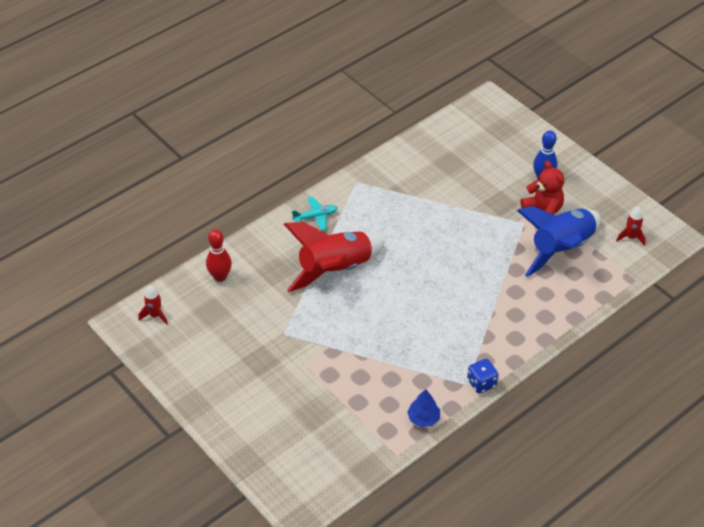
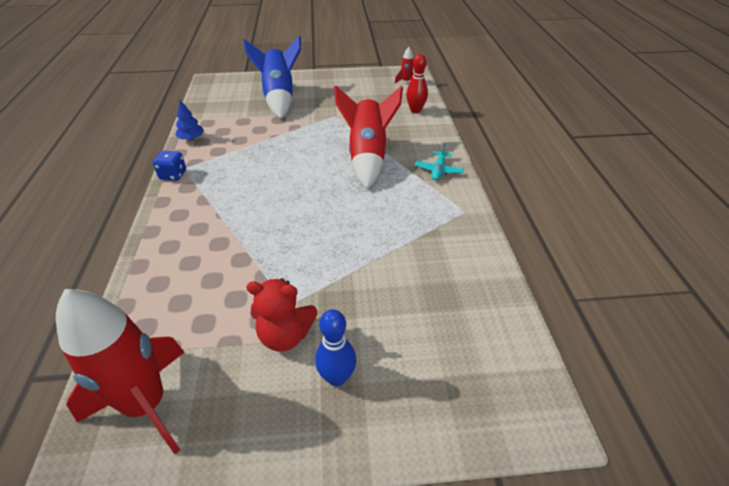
camera: 125 degrees right, 5 degrees down
blue rocket [517,206,601,277] -> blue rocket moved to [243,35,301,119]
red rocket [616,207,646,246] -> red rocket [56,289,184,454], size x2.38

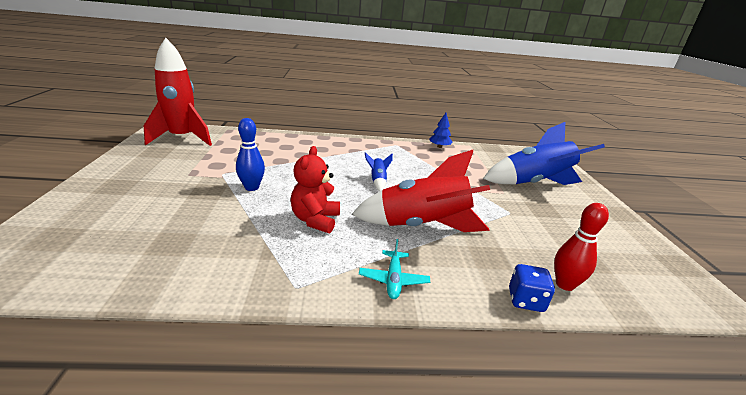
camera: 90 degrees right, 15 degrees down
blue dice [153,151,186,181] -> blue dice moved to [509,264,555,312]
red teddy bear [246,278,317,351] -> red teddy bear moved to [290,146,340,233]
blue bowling pin [315,309,356,386] -> blue bowling pin moved to [236,118,265,191]
red rocket [394,47,414,84] -> none
turquoise plane [415,143,464,180] -> turquoise plane turned 105 degrees counterclockwise [359,239,430,299]
none -> blue rocket [365,152,393,191]

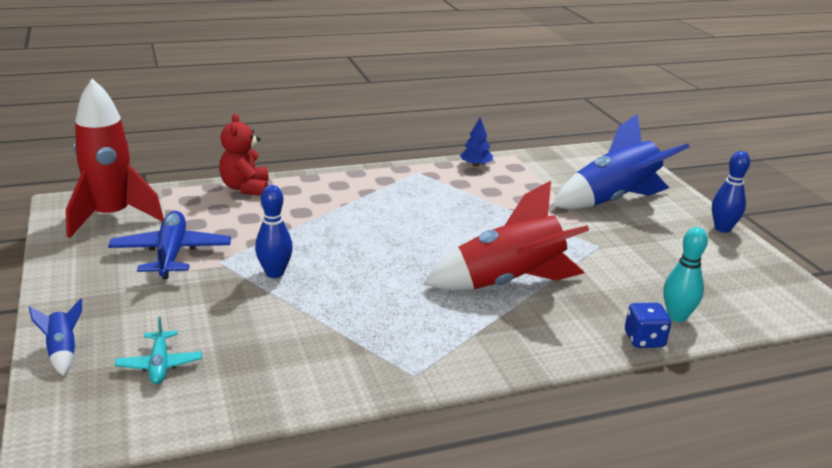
camera: 15 degrees left, 0 degrees up
red teddy bear [290,146,340,233] -> red teddy bear moved to [219,113,269,196]
turquoise plane [359,239,430,299] -> turquoise plane moved to [115,316,202,384]
blue rocket [365,152,393,191] -> blue rocket moved to [29,299,82,376]
red bowling pin [554,203,609,291] -> turquoise bowling pin [663,227,708,322]
none -> blue plane [108,211,231,279]
none -> blue bowling pin [712,151,750,233]

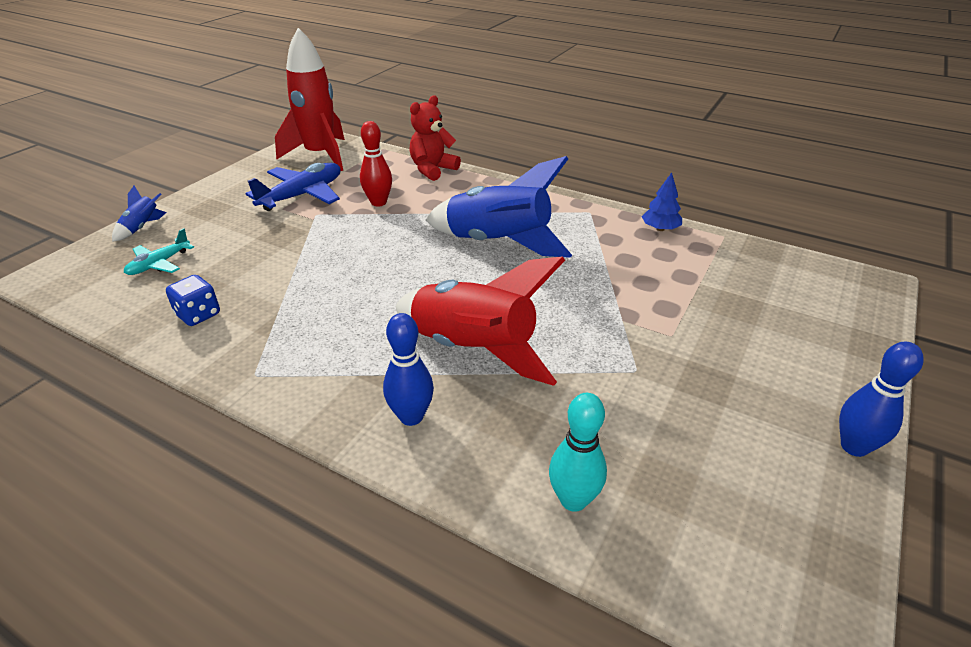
camera: 50 degrees right, 10 degrees up
blue bowling pin [255,185,293,278] -> blue bowling pin moved to [383,313,434,426]
blue rocket [552,114,689,209] -> blue rocket moved to [426,156,572,258]
blue dice [625,303,671,348] -> blue dice moved to [166,275,220,326]
none -> red bowling pin [360,121,392,206]

